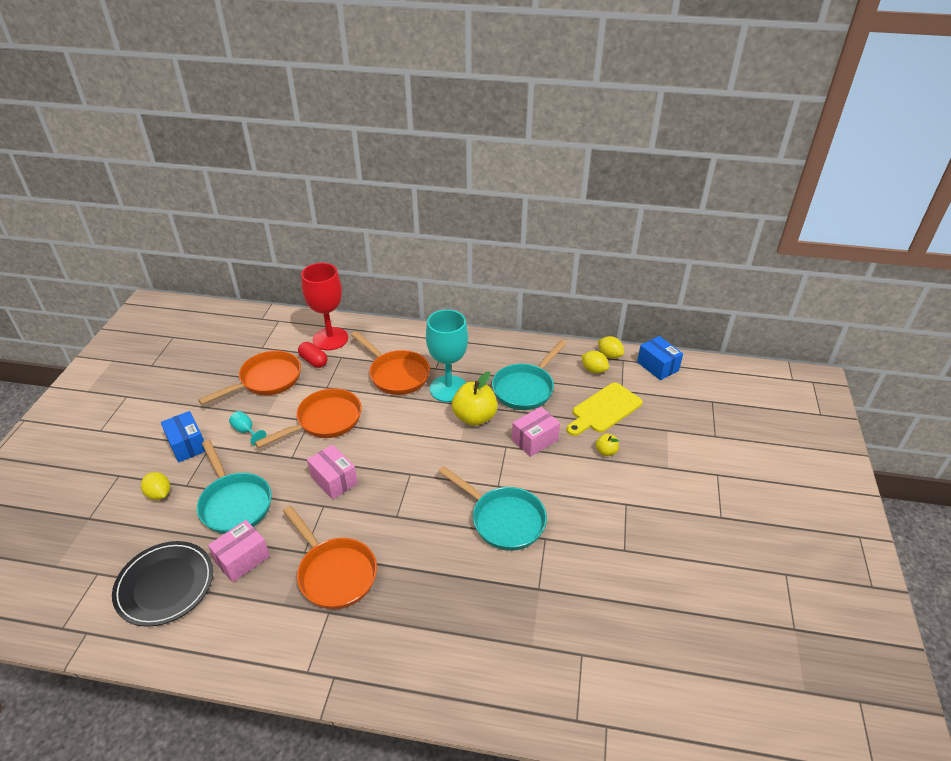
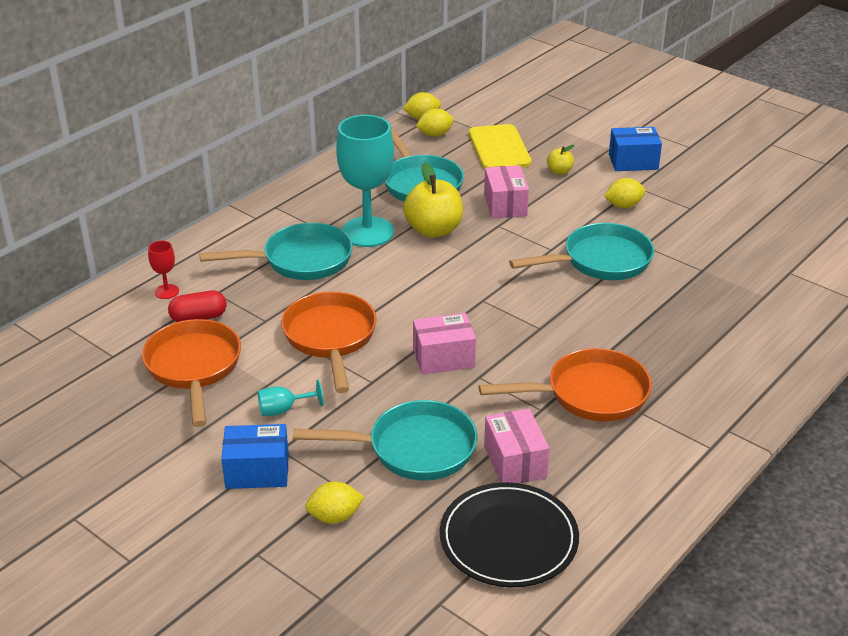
camera: 60 degrees left, 5 degrees down
red goblet [301,263,348,350] -> red goblet [148,241,179,299], size x0.43
orange pan [351,331,430,395] -> turquoise pan [199,223,353,280]
blue box [637,336,683,380] -> blue box moved to [609,127,662,171]
none -> yellow lemon [604,178,645,208]

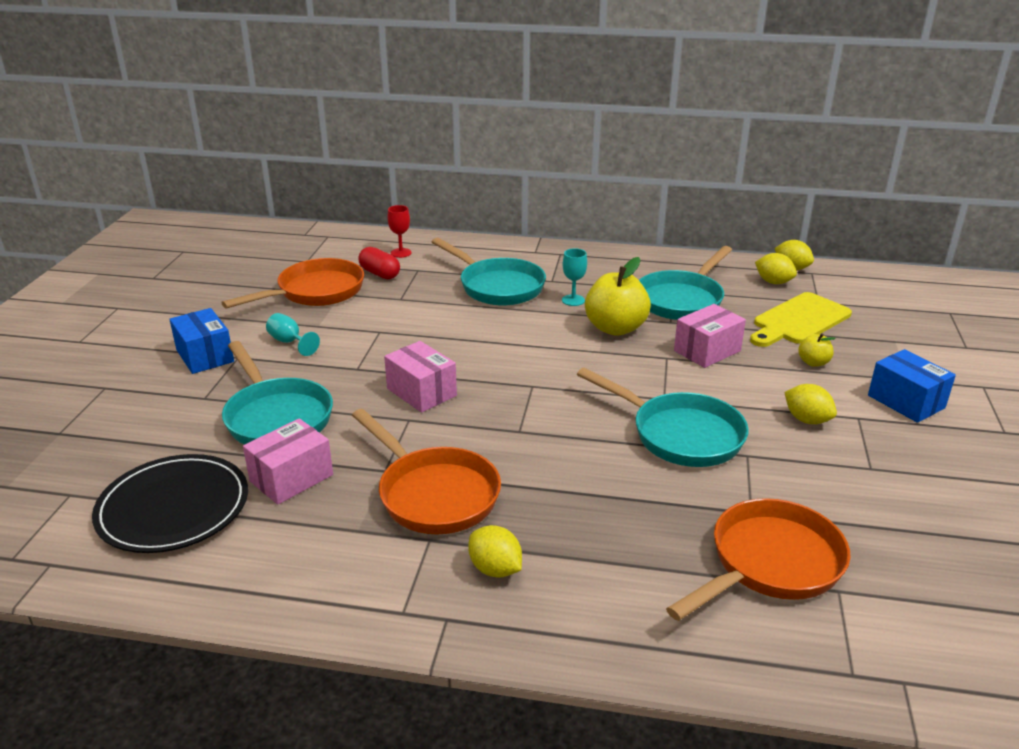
camera: 60 degrees right, 5 degrees down
orange pan [281,291,377,393] -> orange pan moved to [666,498,851,621]
yellow lemon [305,481,364,524] -> yellow lemon moved to [468,525,522,578]
turquoise goblet [336,115,394,247] -> turquoise goblet [562,248,587,306], size x0.43

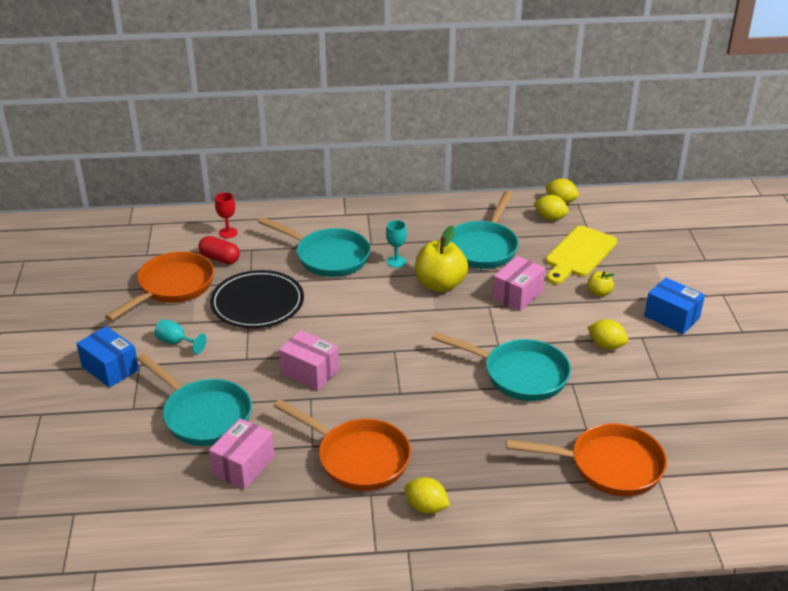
camera: 15 degrees left, 5 degrees up
black plate [92,454,248,553] -> black plate moved to [210,270,304,328]
orange pan [666,498,851,621] -> orange pan turned 60 degrees clockwise [506,423,667,496]

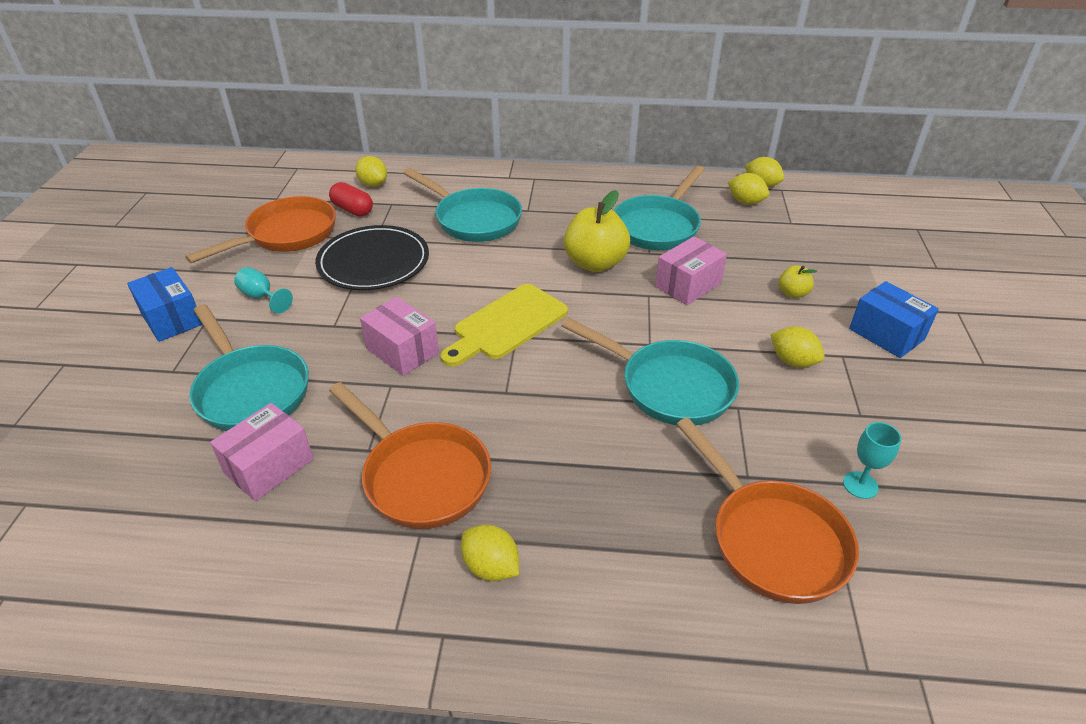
camera: 10 degrees right, 5 degrees up
red goblet [215,192,238,238] -> yellow lemon [355,156,387,187]
turquoise goblet [386,220,407,268] -> turquoise goblet moved to [843,422,901,499]
orange pan [506,423,667,496] -> orange pan turned 45 degrees clockwise [676,418,859,604]
yellow cutting board [546,226,617,284] -> yellow cutting board moved to [440,284,568,367]

